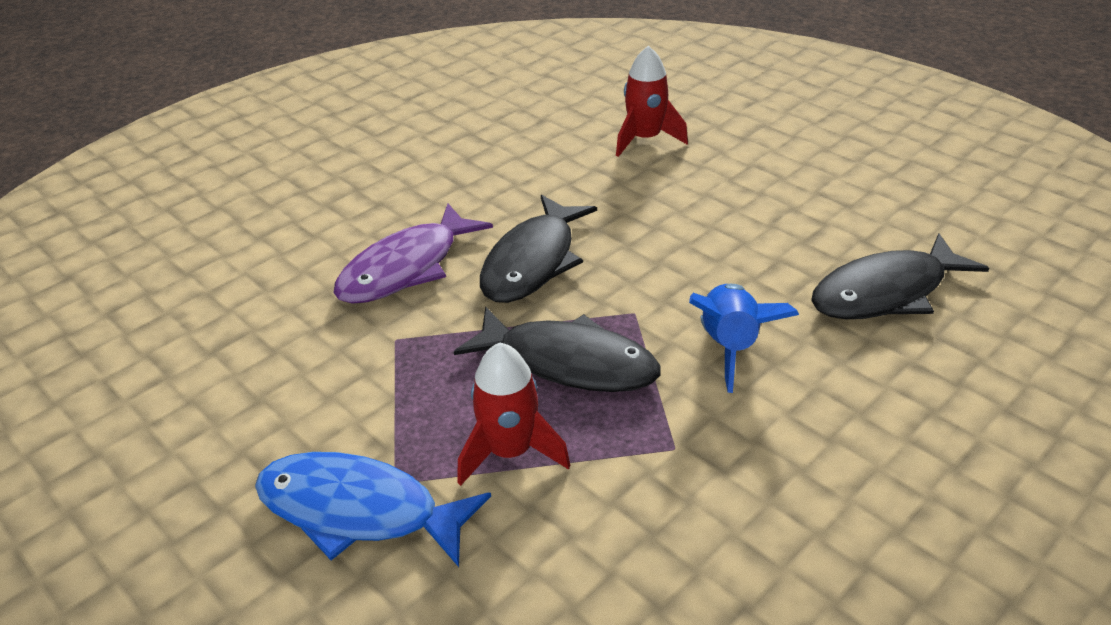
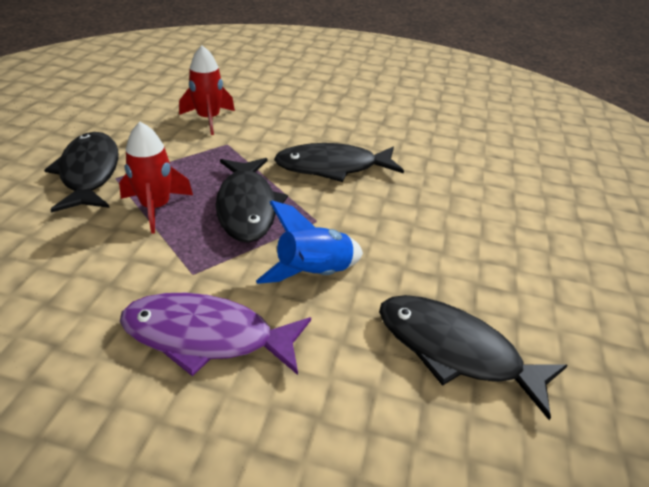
camera: 55 degrees right, 0 degrees up
blue fish [255,452,491,567] -> black fish [44,132,119,213]
purple fish [333,204,493,304] -> purple fish moved to [120,293,311,376]
red rocket [616,46,688,157] -> red rocket moved to [179,45,235,135]

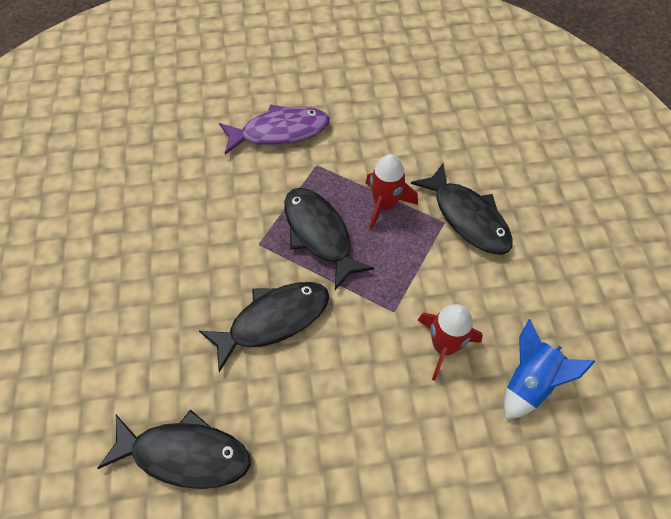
camera: 160 degrees right, 20 degrees up
blue rocket [256,200,363,284] -> blue rocket moved to [504,319,595,419]
black fish [379,295,568,420] -> black fish moved to [97,409,251,489]

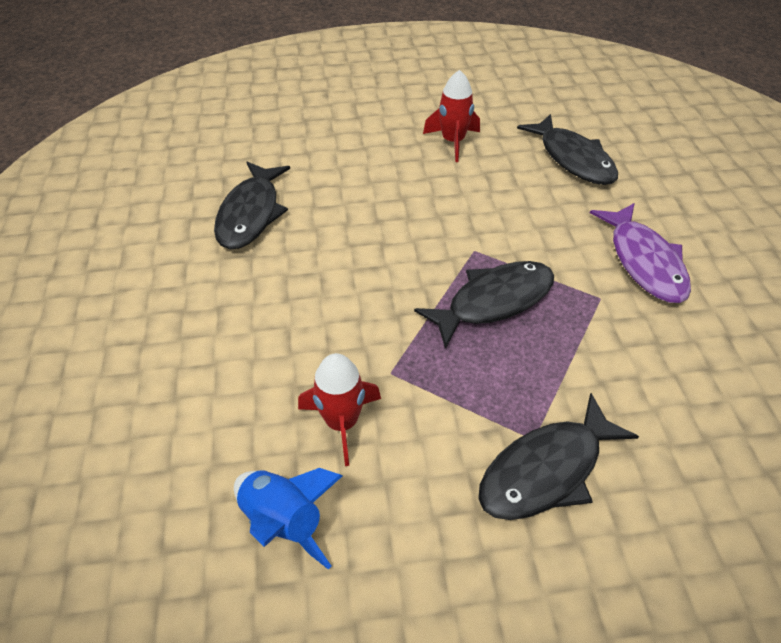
camera: 90 degrees right, 10 degrees down
black fish [199,282,329,372] -> black fish moved to [517,114,618,185]
red rocket [366,154,418,230] -> red rocket moved to [423,70,480,162]

